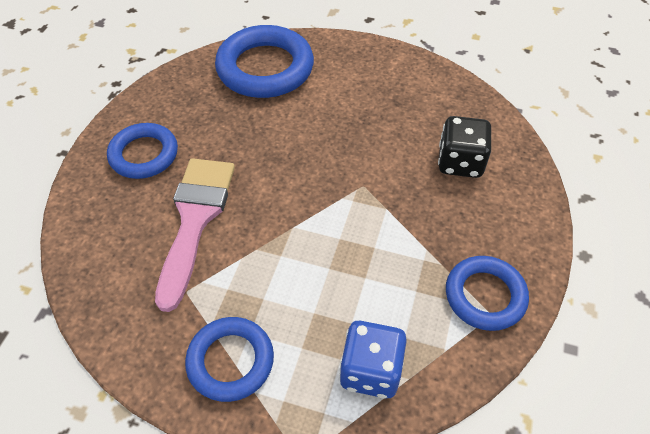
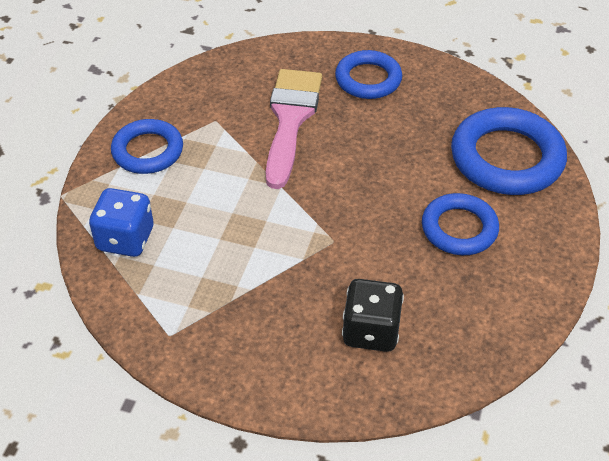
camera: 90 degrees right, 5 degrees down
pink brush [155,158,235,312] -> pink brush turned 90 degrees counterclockwise [266,69,322,189]
blue ring [446,256,529,331] -> blue ring moved to [422,193,499,255]

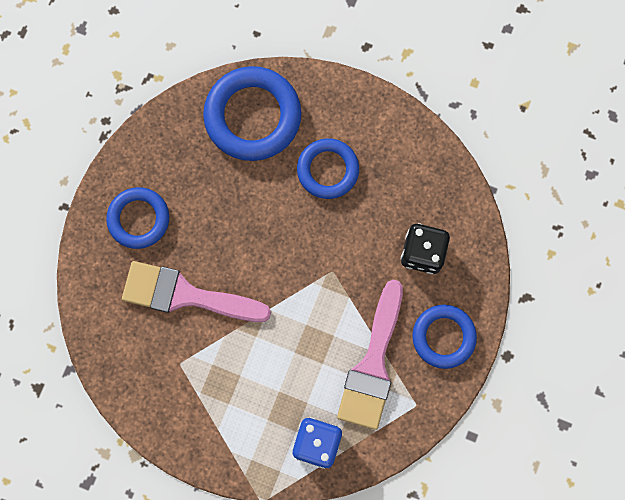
camera: 85 degrees left, 30 degrees up
blue ring [111,119,183,174] -> blue ring moved to [412,305,477,369]
none -> pink brush [337,279,403,430]

